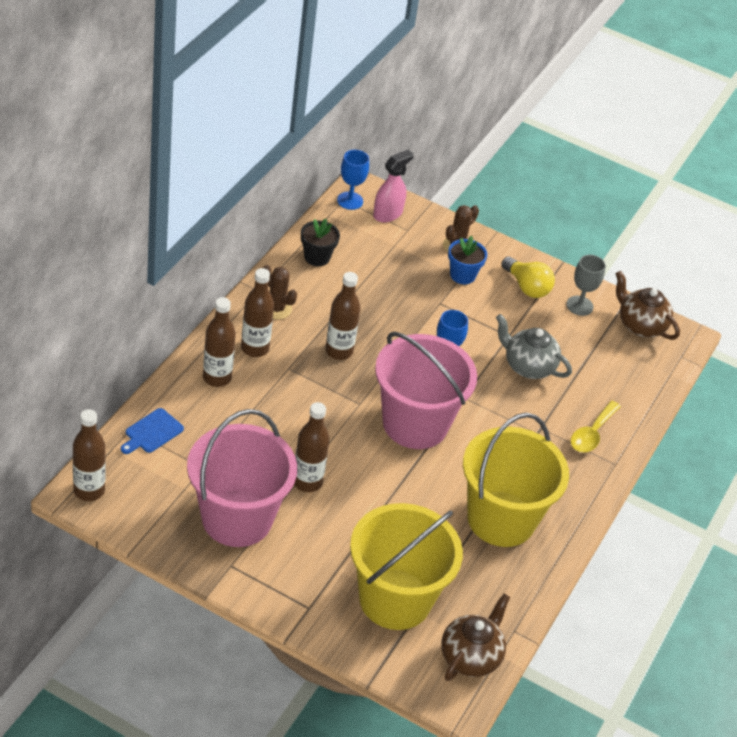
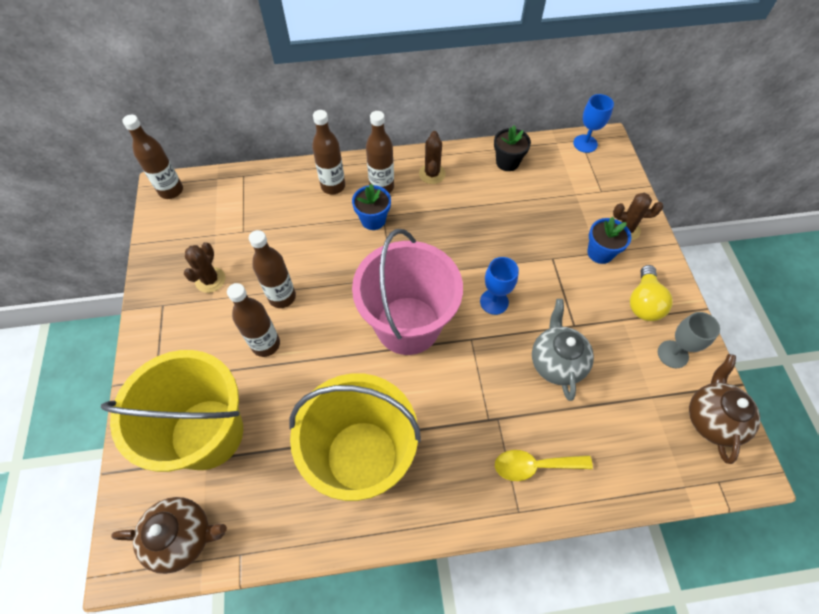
camera: 60 degrees right, 15 degrees up
blue cutting board [121,408,184,454] -> none
pink bucket [187,409,297,547] -> brown cactus [184,242,225,293]
brown bottle [325,272,360,360] -> brown bottle moved to [227,283,280,357]
pink spray bottle [373,150,414,222] -> none
none -> blue flower pot [352,184,391,230]

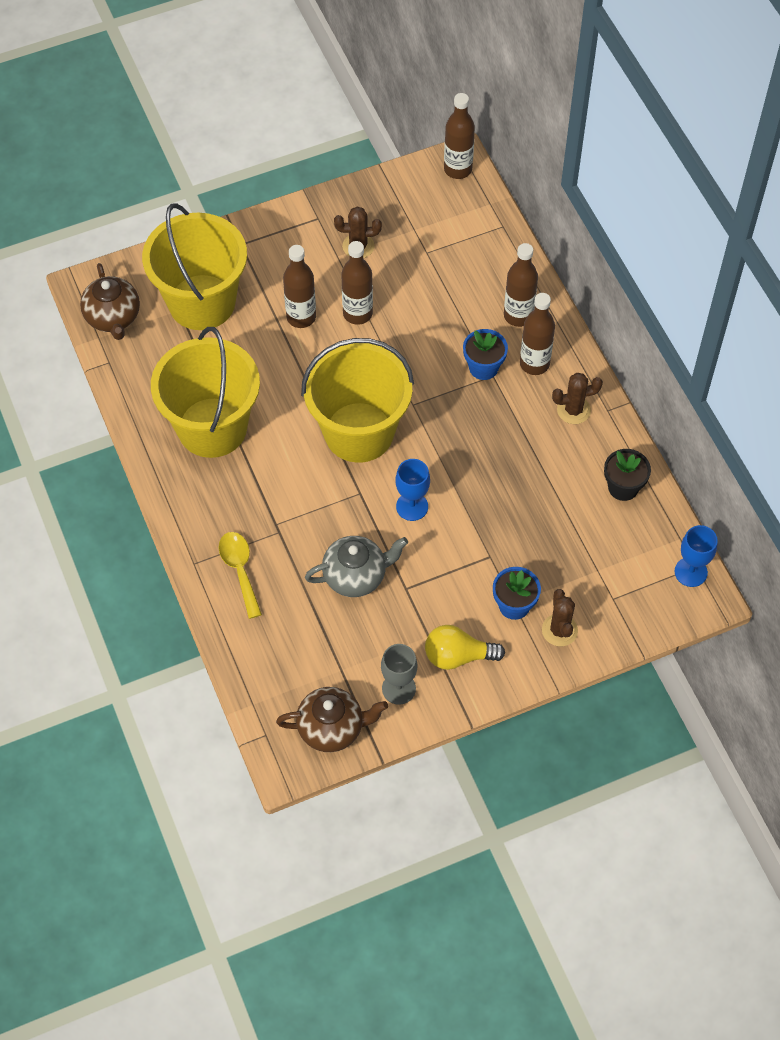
camera: 75 degrees right, 0 degrees up
pink bucket [352,229,463,355] -> yellow bucket [301,338,414,463]

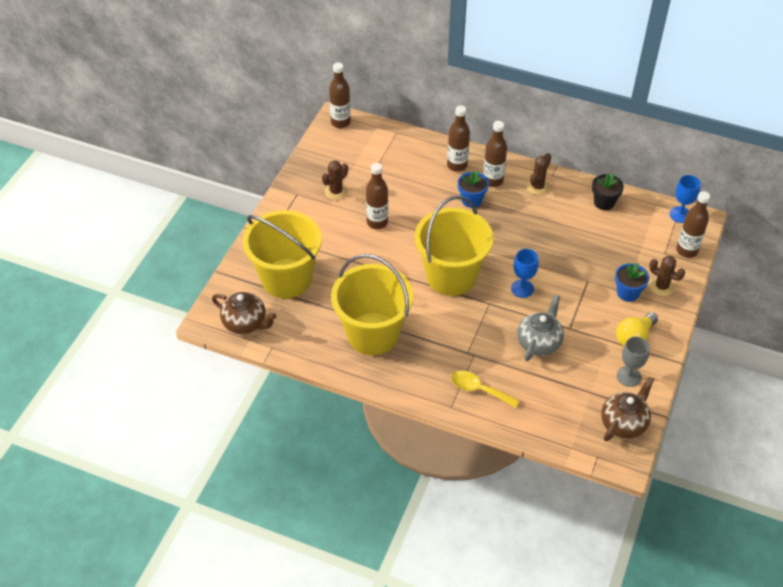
camera: 45 degrees left, 10 degrees down
brown bottle [283,245,316,328] -> brown bottle moved to [676,191,710,258]

